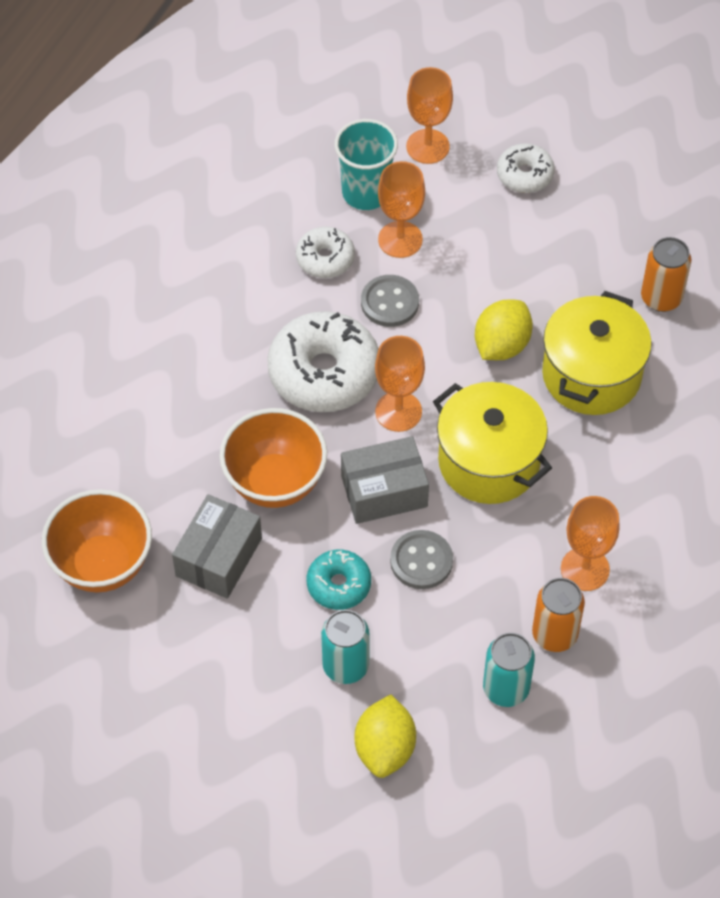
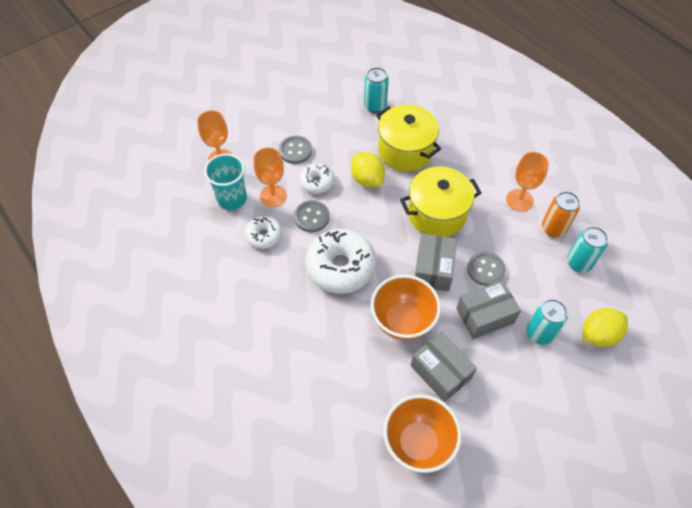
camera: 65 degrees left, 0 degrees up
turquoise donut [307,550,371,610] -> grey box [456,280,521,339]
yellow lemon [355,694,416,778] -> yellow lemon turned 60 degrees counterclockwise [583,308,628,347]
orange goblet [375,336,425,432] -> none
white donut [497,143,555,193] -> white donut moved to [299,163,334,194]
orange can [641,237,691,312] -> turquoise can [364,67,389,113]
none -> grey button [279,136,312,164]

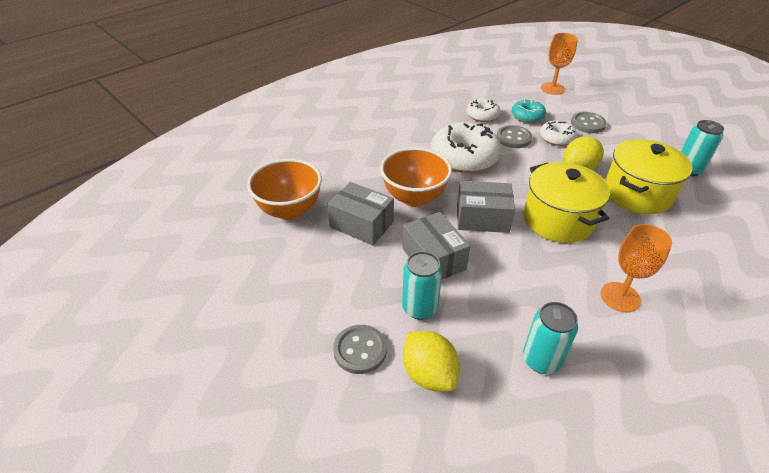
camera: 85 degrees right, 15 degrees down
turquoise cup [204,154,247,210] -> none
orange goblet [254,148,287,207] -> turquoise donut [512,99,546,123]
grey box [411,332,477,402] -> grey box turned 75 degrees clockwise [328,182,394,245]
grey button [467,251,506,286] -> grey button moved to [333,325,387,374]
orange can [542,191,580,237] -> none

